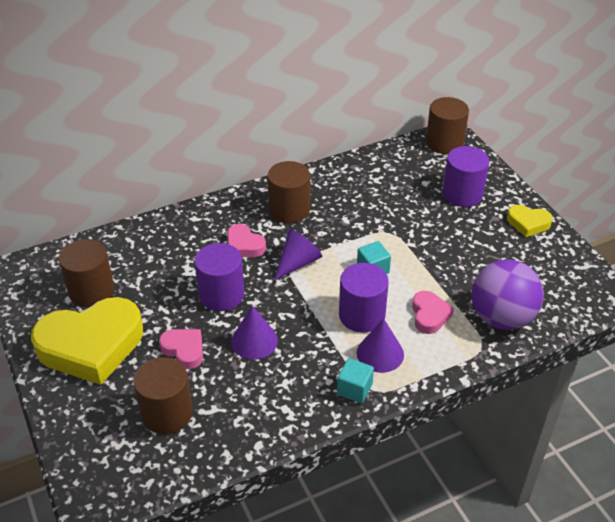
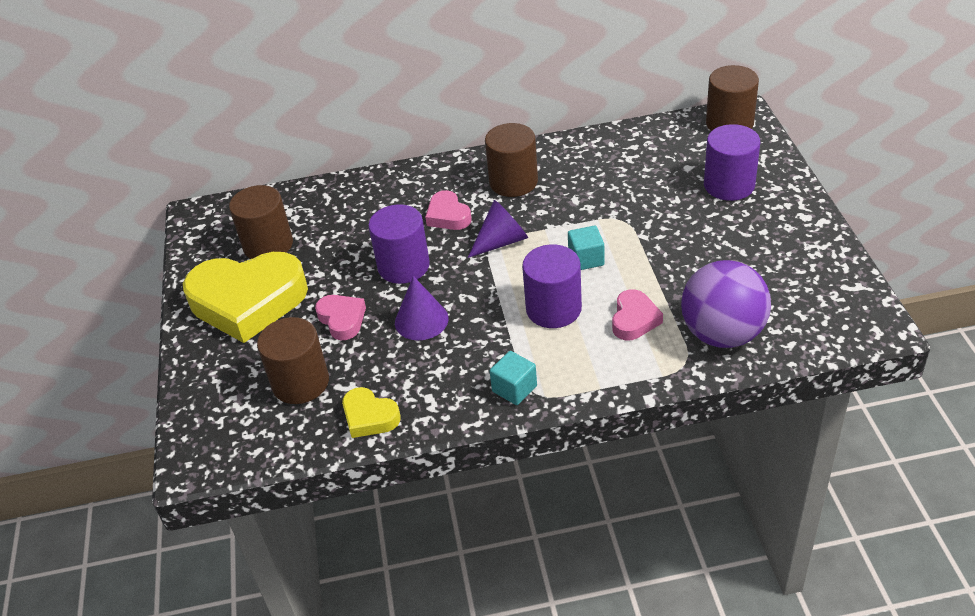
camera: 20 degrees right, 0 degrees up
purple cone [357,318,404,373] -> none
yellow heart [507,205,553,237] -> yellow heart moved to [342,387,401,438]

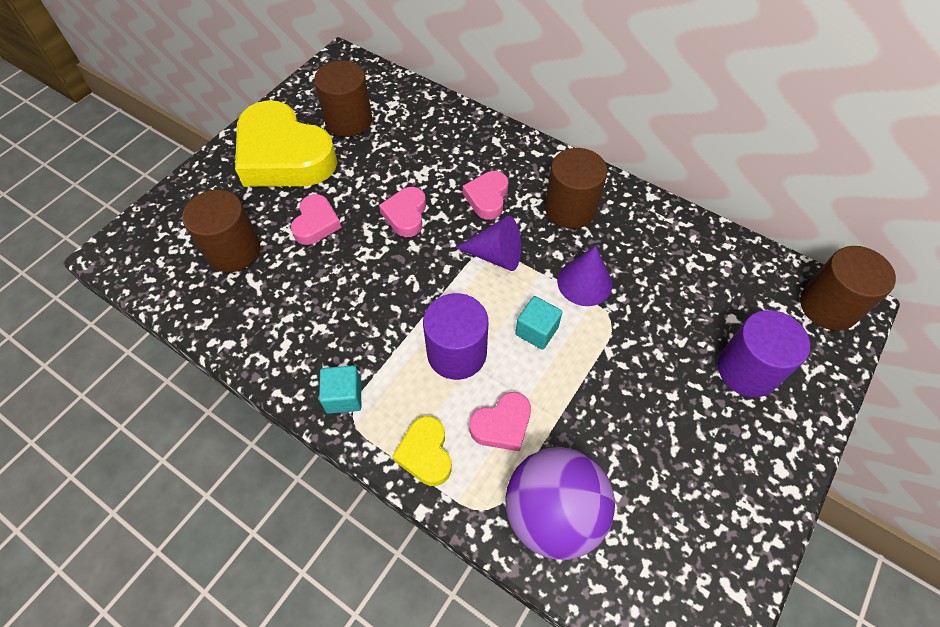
camera: 40 degrees right, 15 degrees up
yellow heart [342,387,401,438] -> yellow heart moved to [392,416,451,486]
purple cylinder [368,204,430,284] -> pink heart [379,187,426,237]
purple cone [395,276,448,340] -> purple cone moved to [558,246,612,306]

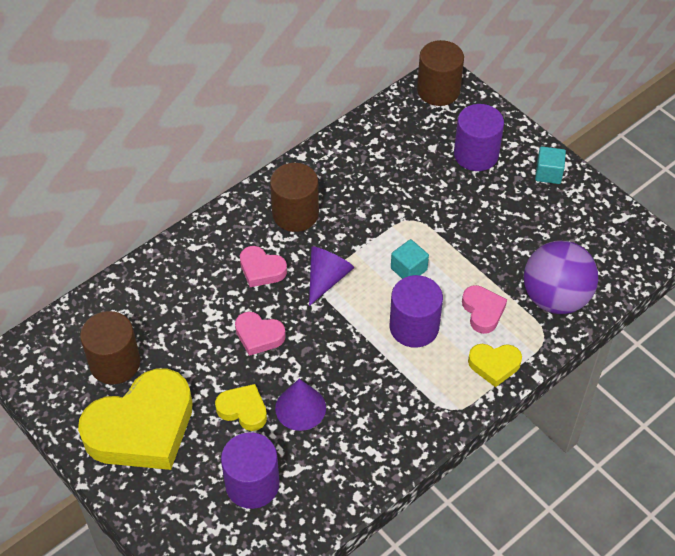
camera: 75 degrees left, 5 degrees down
brown cylinder [182,190,261,272] -> purple cylinder [221,432,280,509]
pink heart [291,194,342,245] -> yellow heart [215,384,267,431]
turquoise cube [319,365,361,414] -> turquoise cube moved to [535,146,566,184]
purple cone [558,246,612,306] -> purple cone moved to [275,379,326,431]

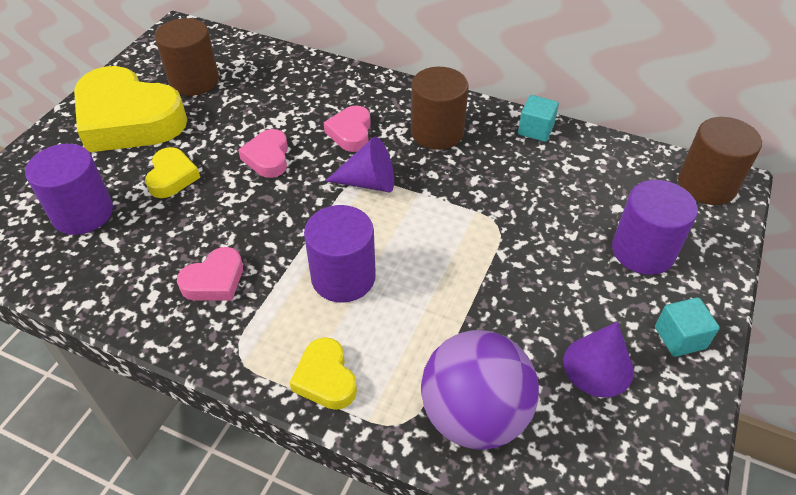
camera: 65 degrees right, 5 degrees down
purple cone [275,379,326,431] -> purple cone moved to [563,322,634,397]
turquoise cube [391,239,429,279] -> turquoise cube moved to [518,95,559,142]
pink heart [462,285,507,334] -> pink heart moved to [177,247,243,301]

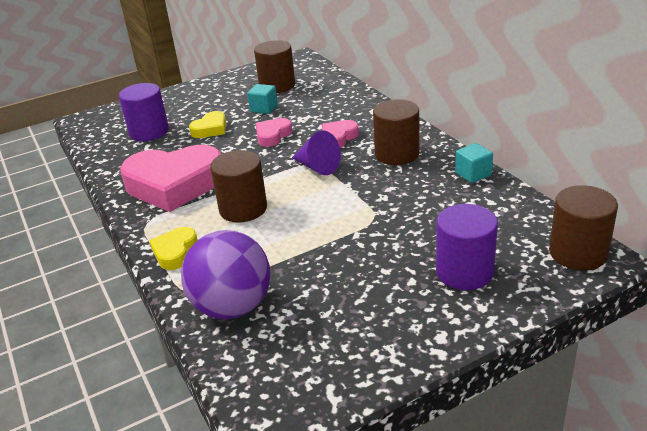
camera: 40 degrees right, 15 degrees down
yellow heart [74,66,187,152] -> none
pink heart [177,247,243,301] -> pink heart [120,145,221,212], size x2.15
purple cylinder [304,205,376,303] -> brown cylinder [210,150,267,223]
purple cone [563,322,634,397] -> none
turquoise cube [655,297,720,357] -> turquoise cube moved to [247,84,278,114]

